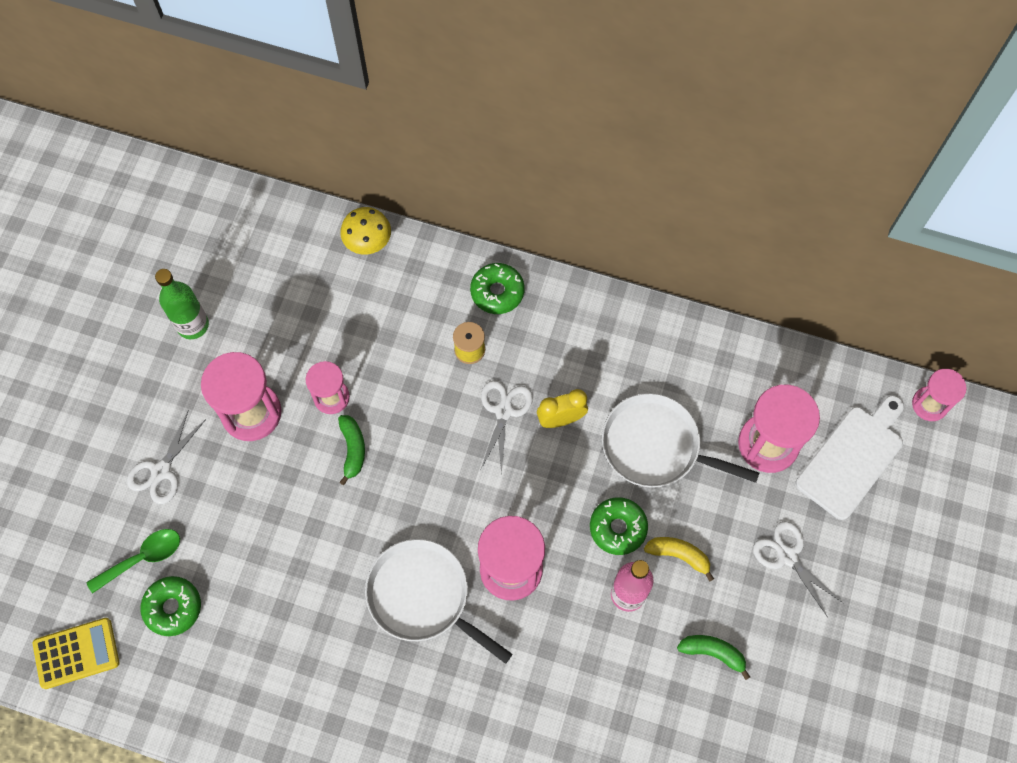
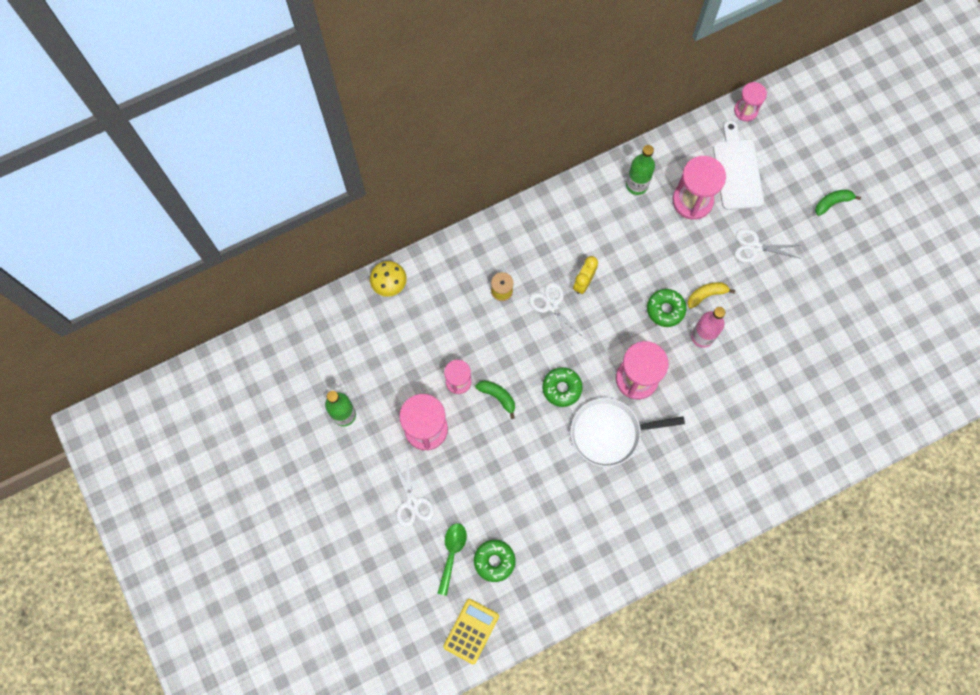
camera: 45 degrees left, 5 degrees up
green donut [470,263,524,314] -> green donut moved to [542,367,583,407]
white pan [602,393,759,488] -> none
green banana [677,635,750,680] -> green banana moved to [815,190,861,216]
none -> green bottle [626,145,655,195]

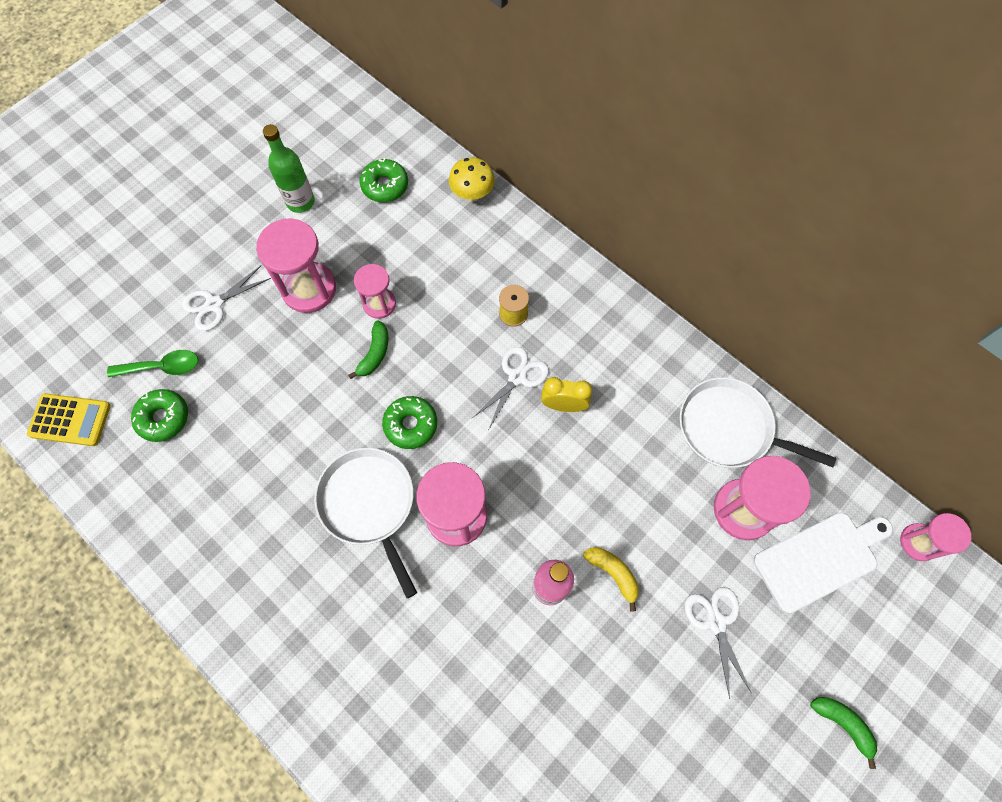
camera: 70 degrees right, 5 degrees down
green bottle [626,145,655,195] -> white pan [679,377,836,468]
green donut [647,289,687,327] -> green donut moved to [360,158,408,202]

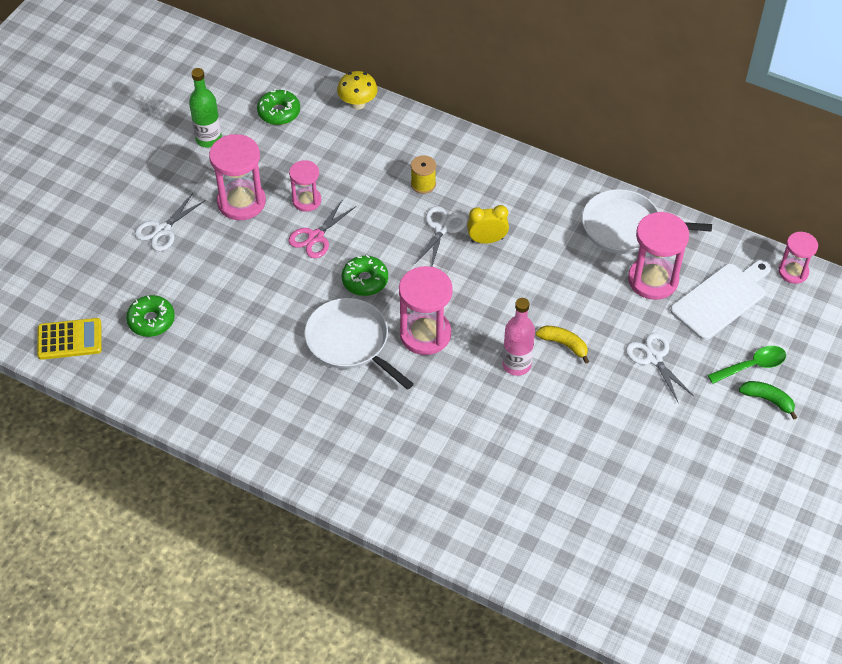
camera: 15 degrees left, 15 degrees down
green spoon [107,350,198,377] -> green spoon moved to [708,346,786,384]
green banana [348,321,388,379] -> pink scissors [288,199,356,258]

